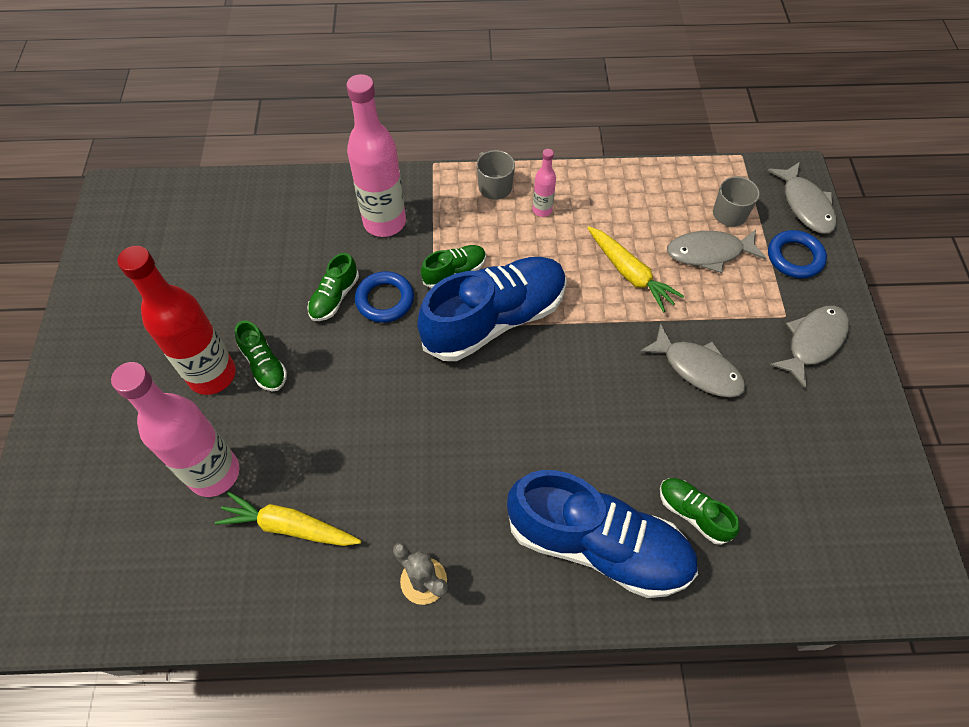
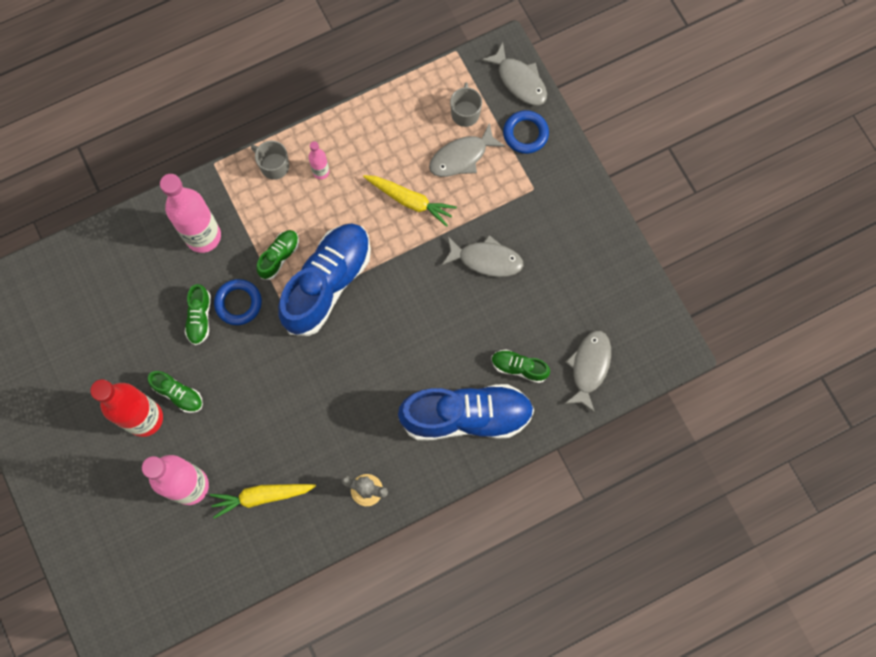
camera: 25 degrees left, 15 degrees up
grey fish [770,306,849,389] -> grey fish moved to [564,331,611,413]

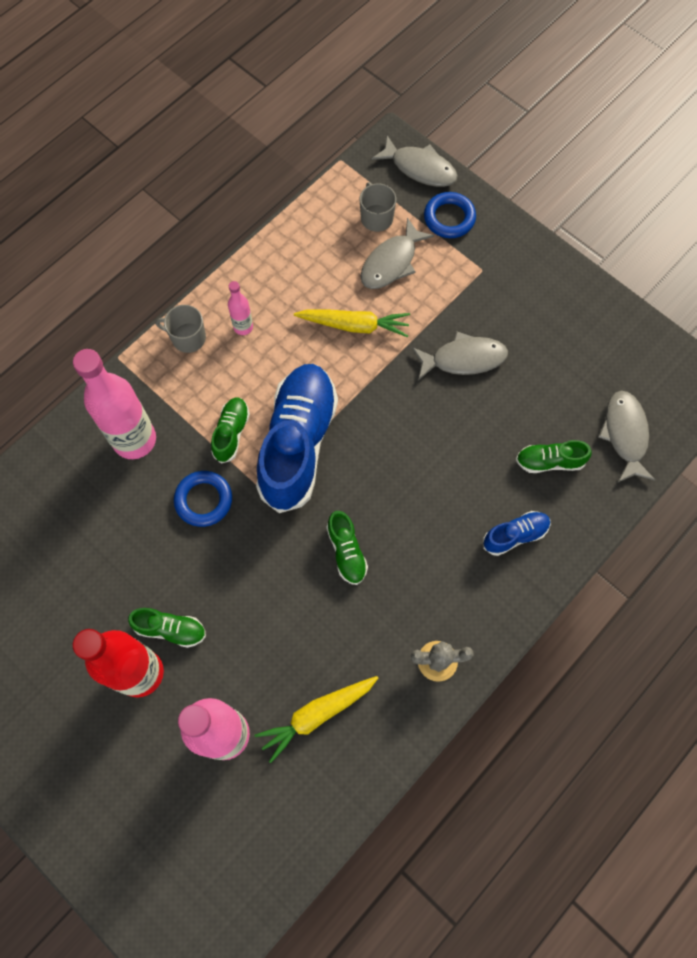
camera: 20 degrees left, 5 degrees down
green shoe [185,284,211,345] -> green shoe moved to [327,511,368,585]
blue shoe [398,384,534,441] -> blue shoe [483,511,551,556], size x0.45

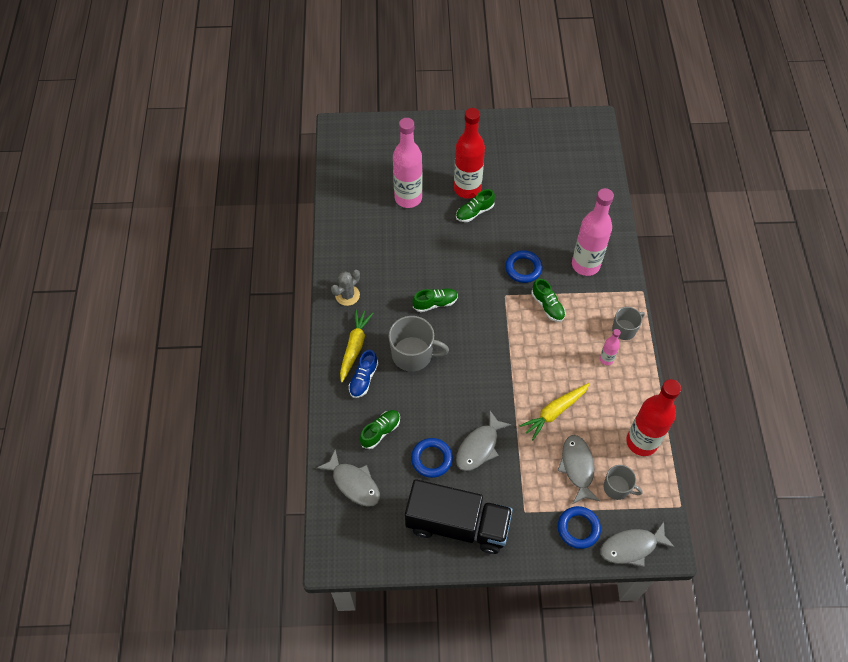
camera: 135 degrees right, 10 degrees down
yellow carrot [255,676,378,763] -> yellow carrot moved to [340,309,373,383]
blue shoe [256,364,338,513] -> none
green shoe [327,511,368,585] -> green shoe turned 135 degrees clockwise [412,289,458,312]
none -> grey mug [389,316,449,372]
none -> black truck [405,479,513,554]
none -> blue ring [411,438,453,478]
none -> red bottle [626,379,681,456]

